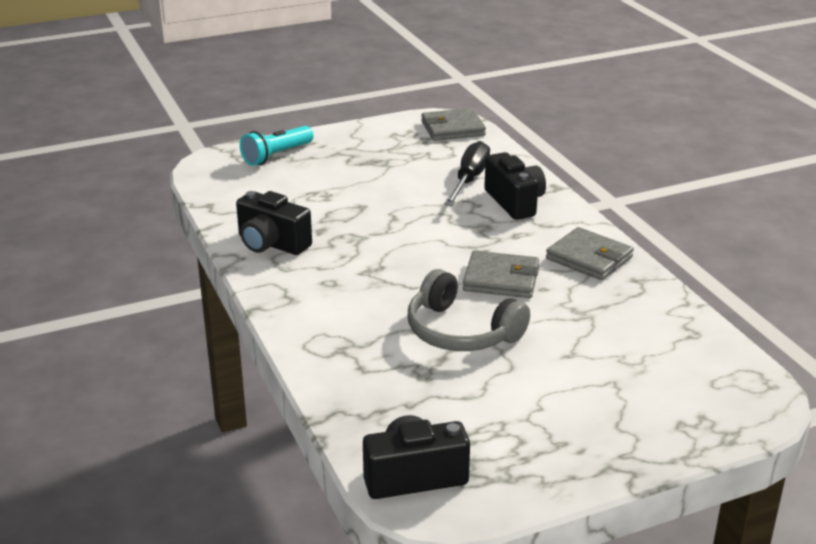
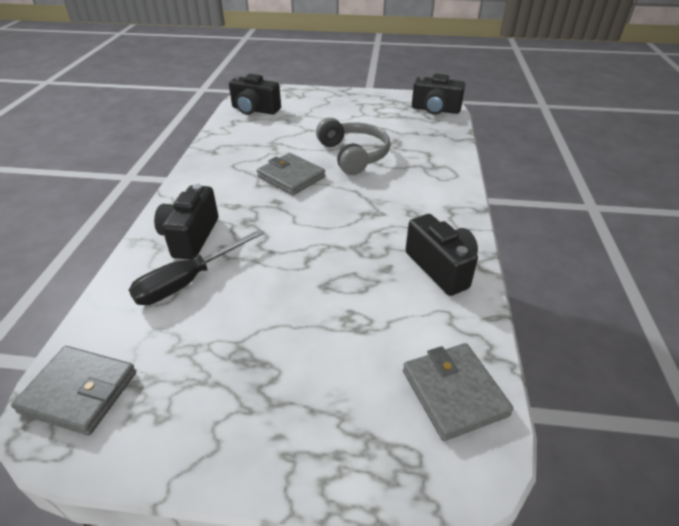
camera: 150 degrees left, 10 degrees up
turquoise flashlight [240,126,314,166] -> none
grey wallet [546,227,634,280] -> grey wallet moved to [403,343,514,441]
none -> black camera [229,74,281,115]

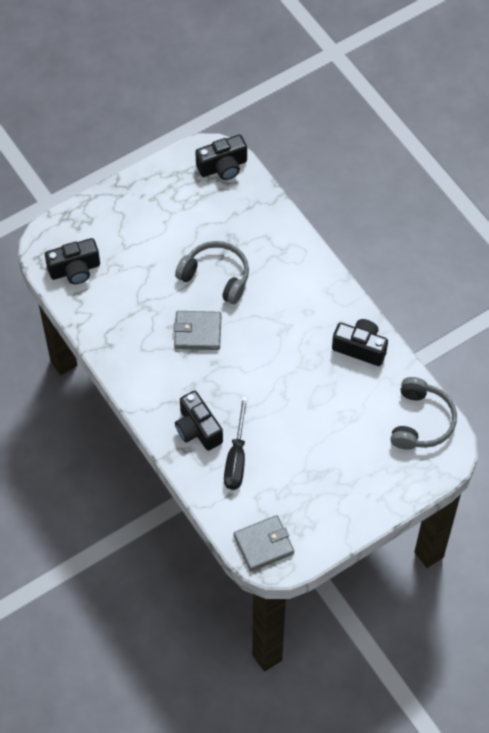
camera: 40 degrees left, 20 degrees up
grey wallet [403,343,514,441] -> grey headphones [390,377,457,450]

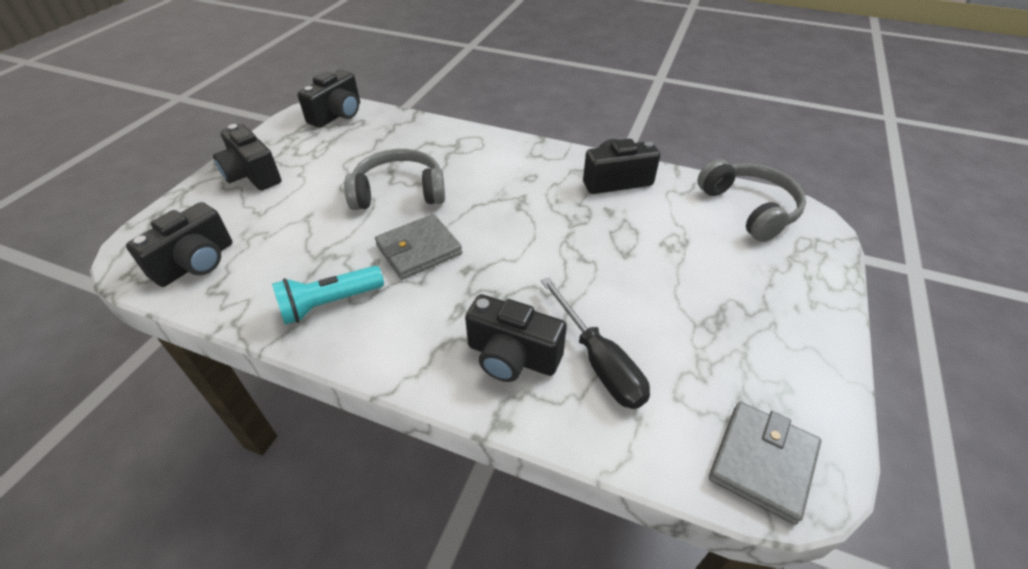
camera: 35 degrees left, 15 degrees down
none -> black camera [213,124,281,191]
none -> turquoise flashlight [272,266,384,325]

